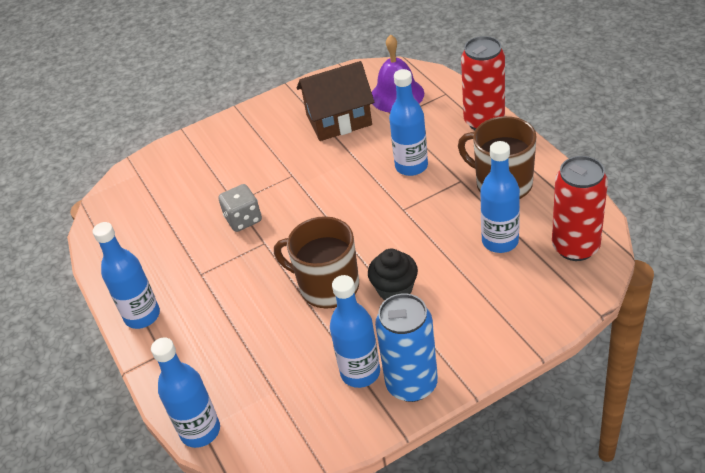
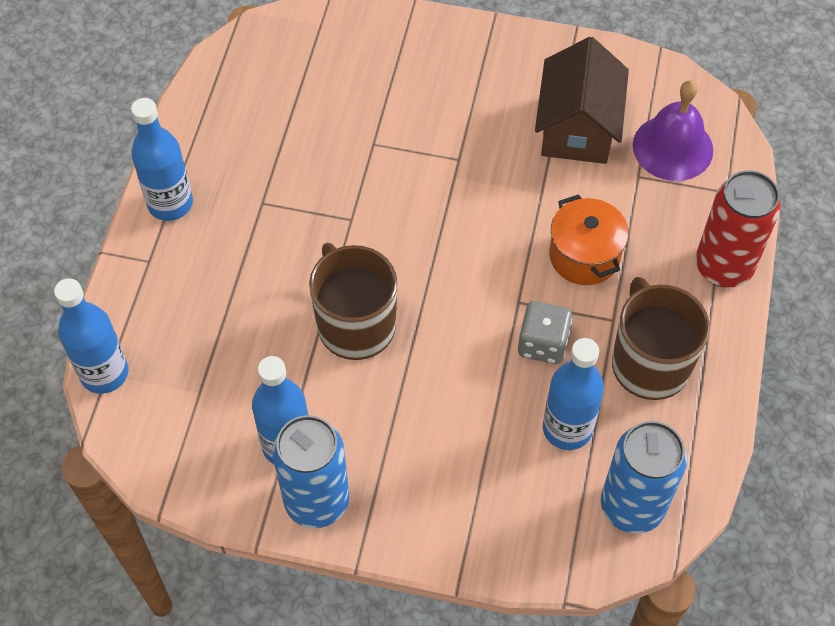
camera: 35 degrees right, 15 degrees up
grey dice [218,184,262,232] -> grey dice moved to [518,301,572,364]
brown house [297,61,374,141] -> brown house turned 75 degrees clockwise [535,37,629,164]
black cupcake [368,249,418,300] -> none
blue bottle [389,69,428,176] -> orange pot [549,194,629,285]
red can [552,156,608,261] -> blue can [601,421,687,534]

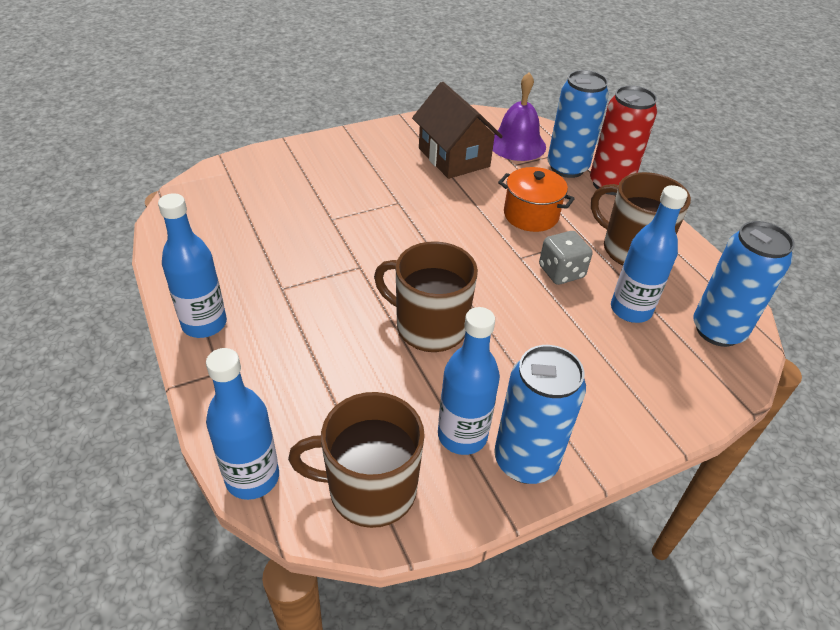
camera: 40 degrees left, 15 degrees down
none -> brown mug [288,392,425,528]
none -> blue can [547,70,609,178]

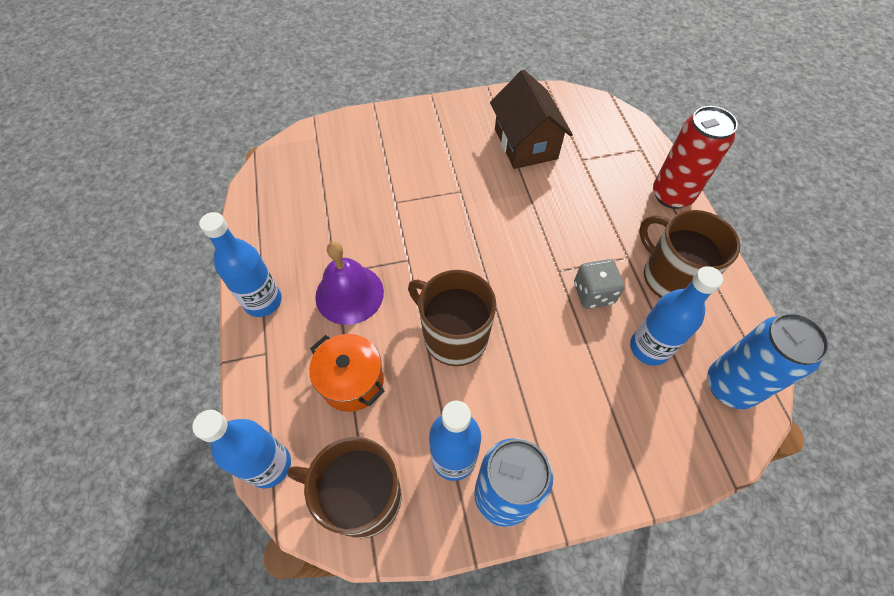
camera: 15 degrees right, 15 degrees up
purple bell [493,72,546,161] -> purple bell moved to [315,242,384,325]
orange pot [498,167,575,232] -> orange pot moved to [309,334,385,412]
blue can [547,70,609,178] -> none

